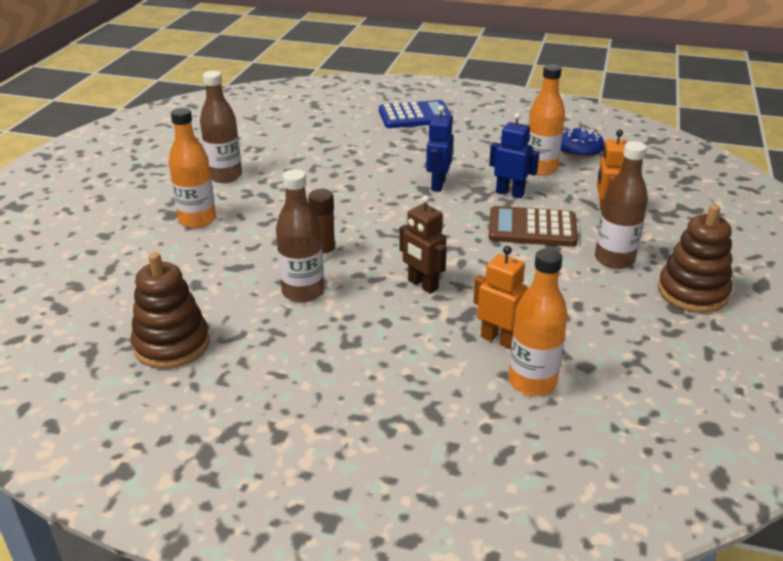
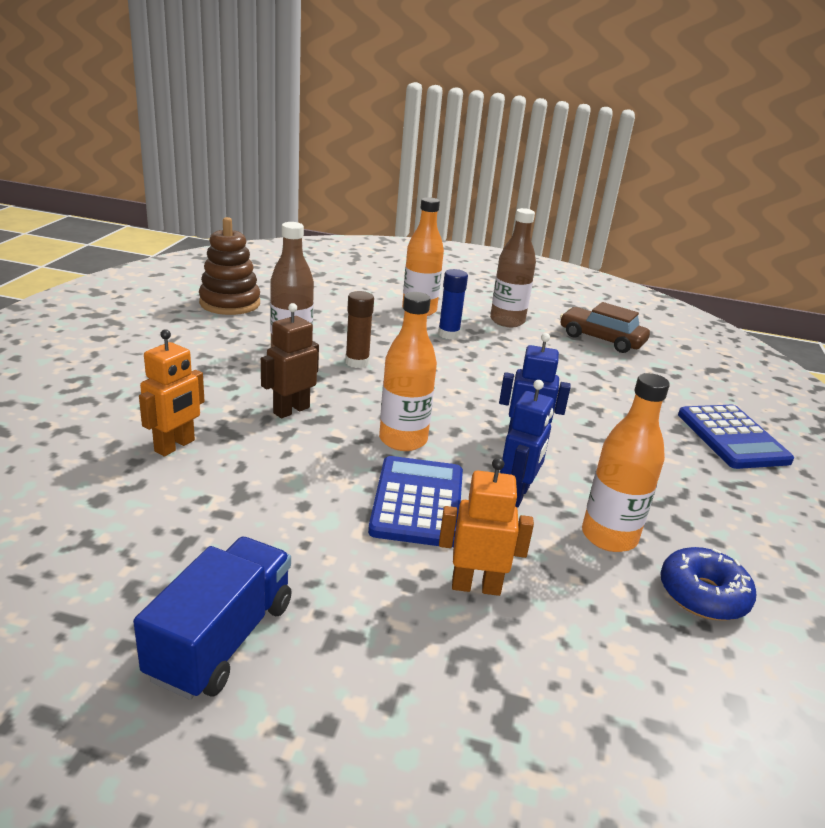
camera: 85 degrees right, 5 degrees down
brown calculator [489,206,578,247] -> blue calculator [368,456,463,547]
orange bottle [508,248,568,396] -> orange bottle moved to [379,292,437,451]
brown bottle [595,141,648,269] -> none
brown stacking toy [658,204,732,313] -> blue truck [133,537,292,700]
none -> blue glue stick [438,269,468,339]
none -> brown car [560,302,650,353]

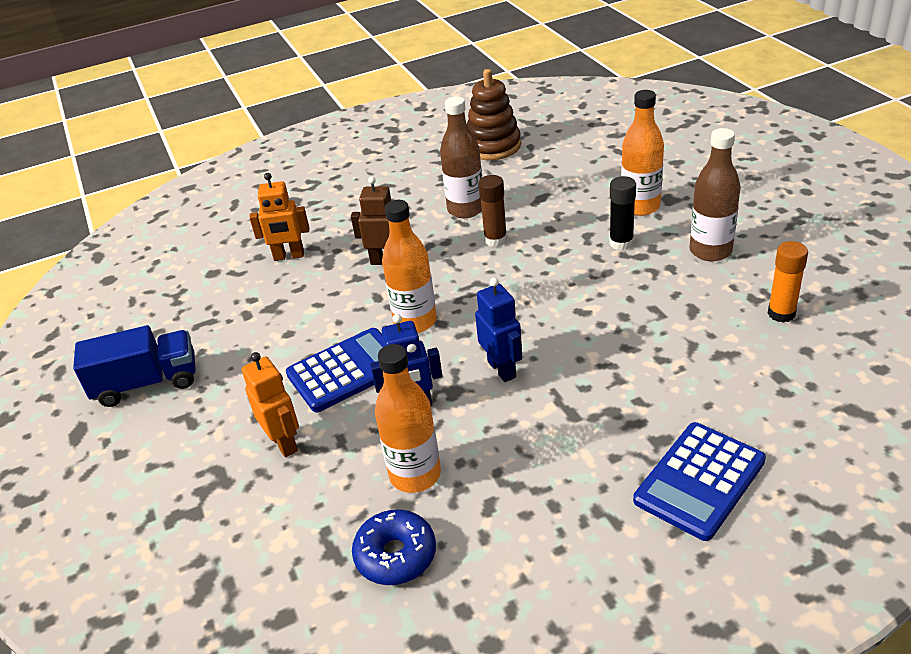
camera: 60 degrees right, 10 degrees up
blue glue stick [438,269,468,339] -> black glue stick [609,176,636,250]
brown car [560,302,650,353] -> orange glue stick [767,241,808,323]

